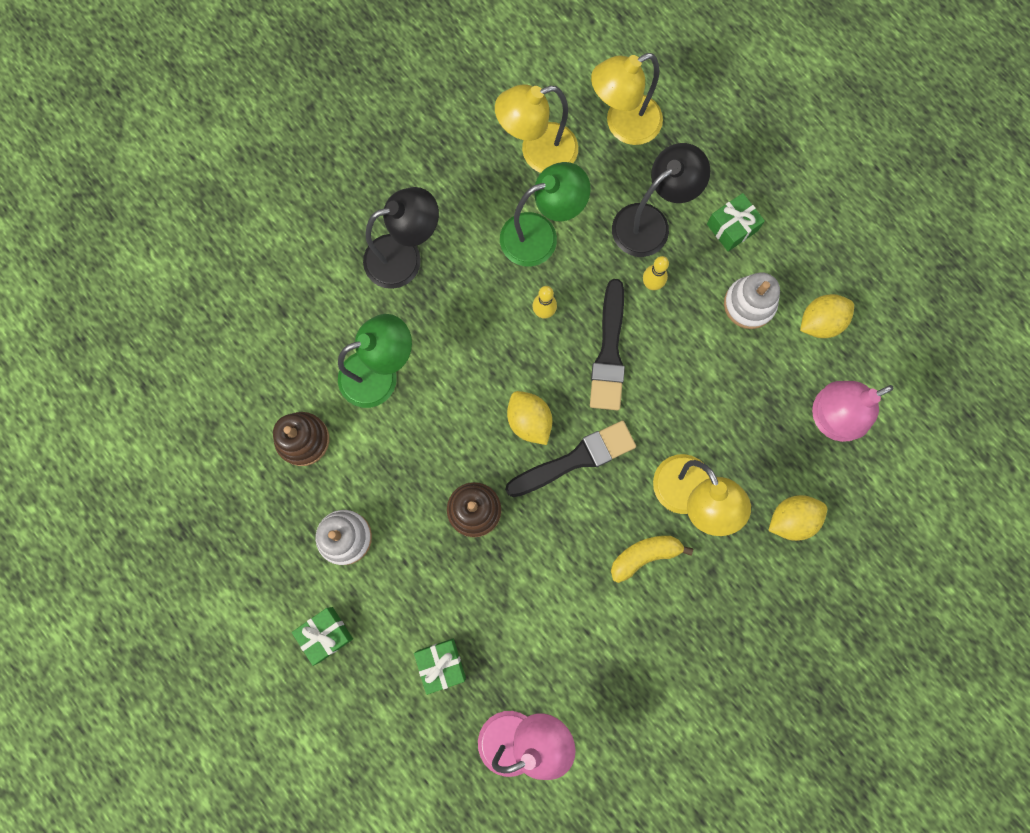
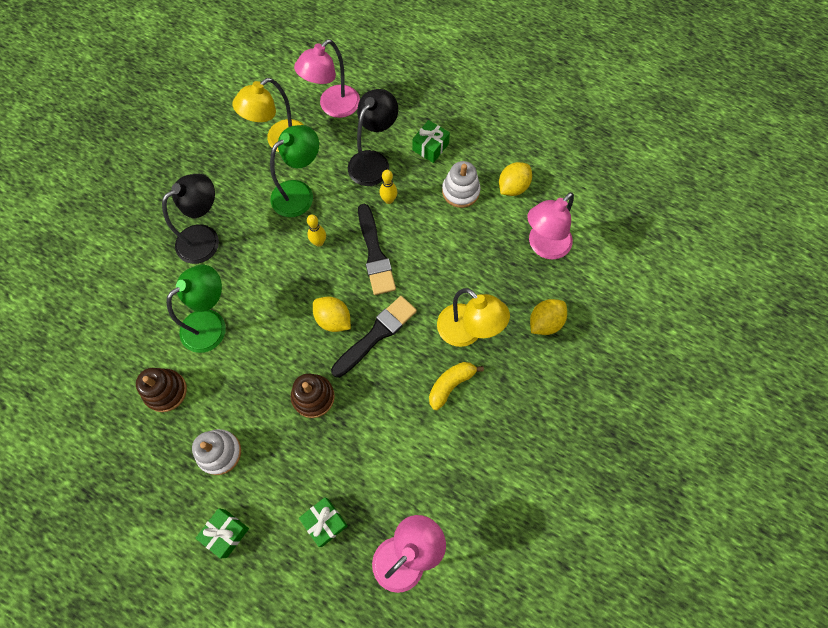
camera: 20 degrees left, 10 degrees down
yellow lamp [591,53,663,145] -> pink lamp [294,39,360,118]

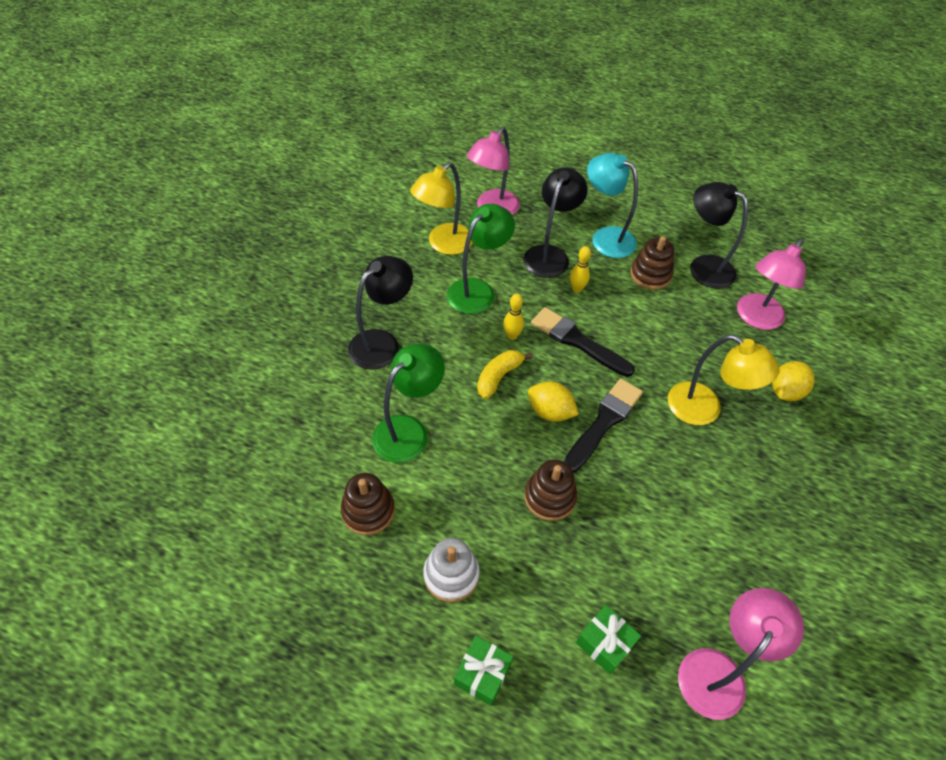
camera: 10 degrees left, 15 degrees down
black brush [358,203,396,295] -> black brush turned 150 degrees clockwise [531,307,635,377]
green gift [413,120,450,163] -> turquoise lamp [587,153,638,258]
yellow banana [429,362,484,410] -> yellow banana moved to [477,350,532,399]
white stacking toy [442,161,481,208] -> brown stacking toy [630,236,674,290]
yellow lemon [499,162,532,196] -> black lamp [690,182,748,289]

